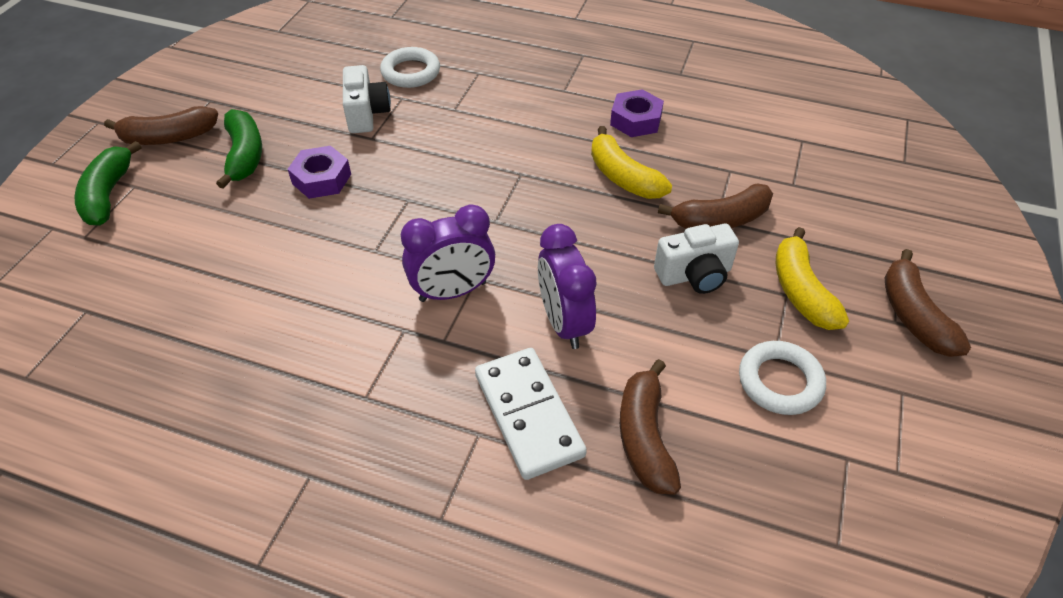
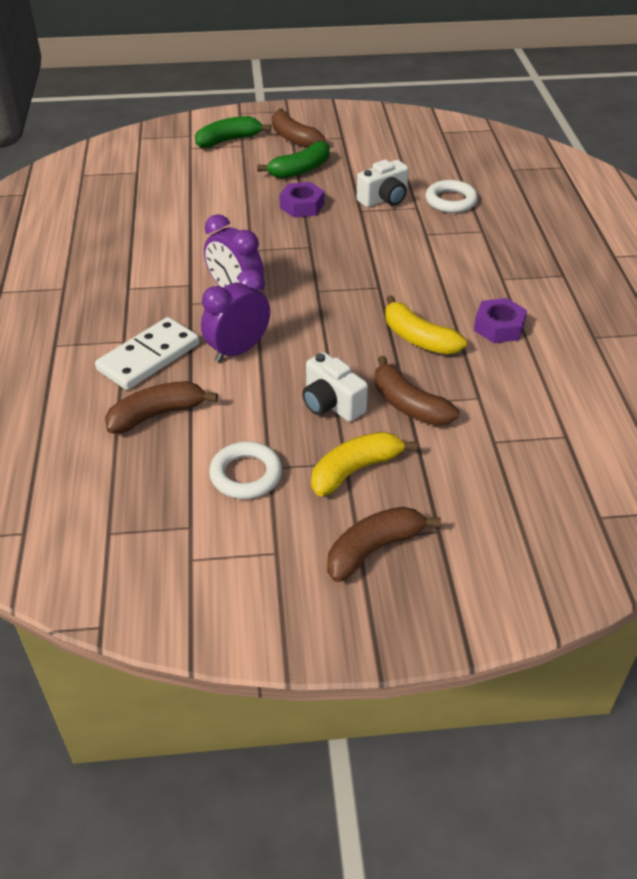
camera: 65 degrees right, 5 degrees down
yellow banana [591,126,672,199] -> yellow banana turned 75 degrees counterclockwise [385,295,467,354]

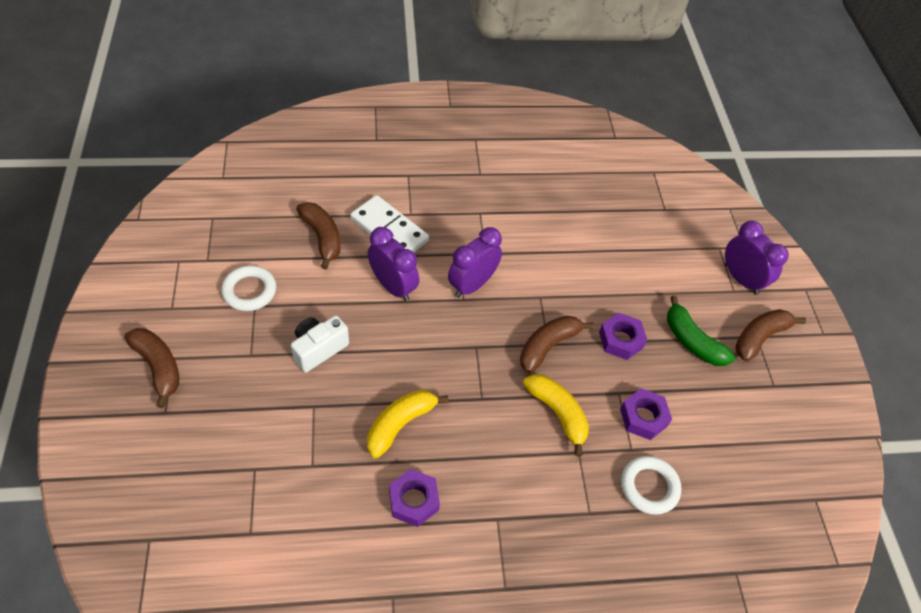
camera: 85 degrees right, 10 degrees up
green banana [195,116,271,148] -> purple clock [725,221,789,295]
yellow banana [311,432,417,496] -> yellow banana moved to [523,374,589,457]
white camera [357,160,409,207] -> purple nut [620,388,672,440]
brown banana [375,356,459,426] -> brown banana moved to [520,316,594,373]

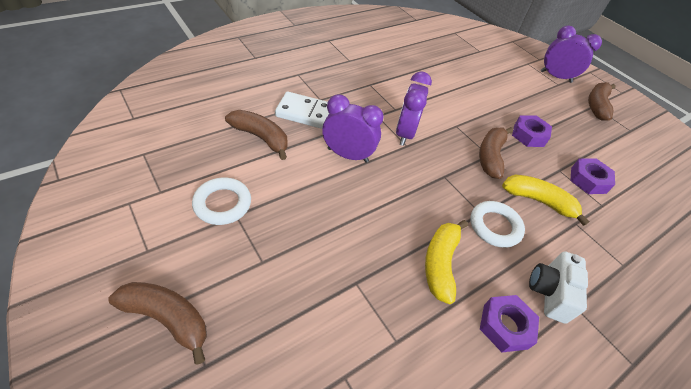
camera: 30 degrees left, 5 degrees down
white camera [291,315,349,373] -> white camera moved to [529,251,588,324]
white ring [621,456,682,515] -> white ring moved to [470,201,525,248]
green banana [667,296,735,366] -> none

